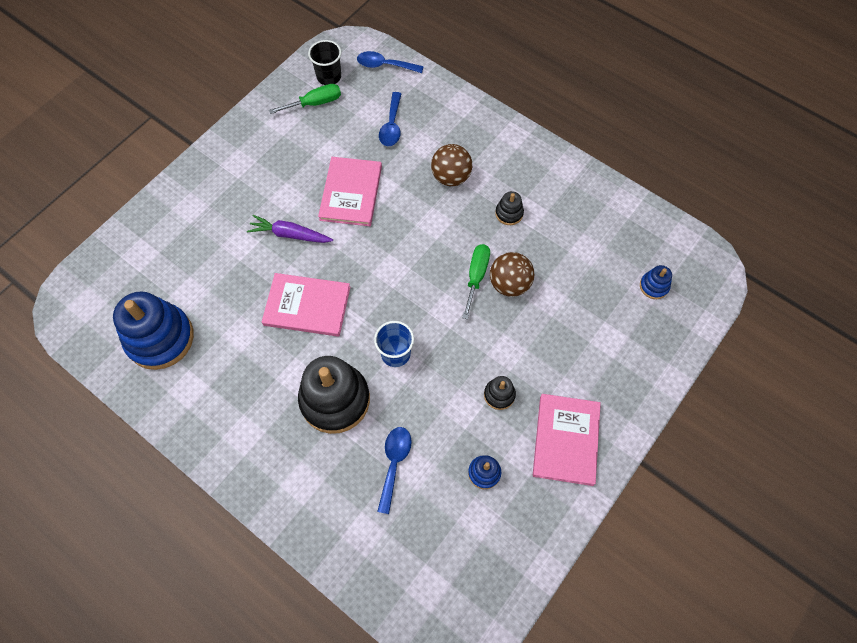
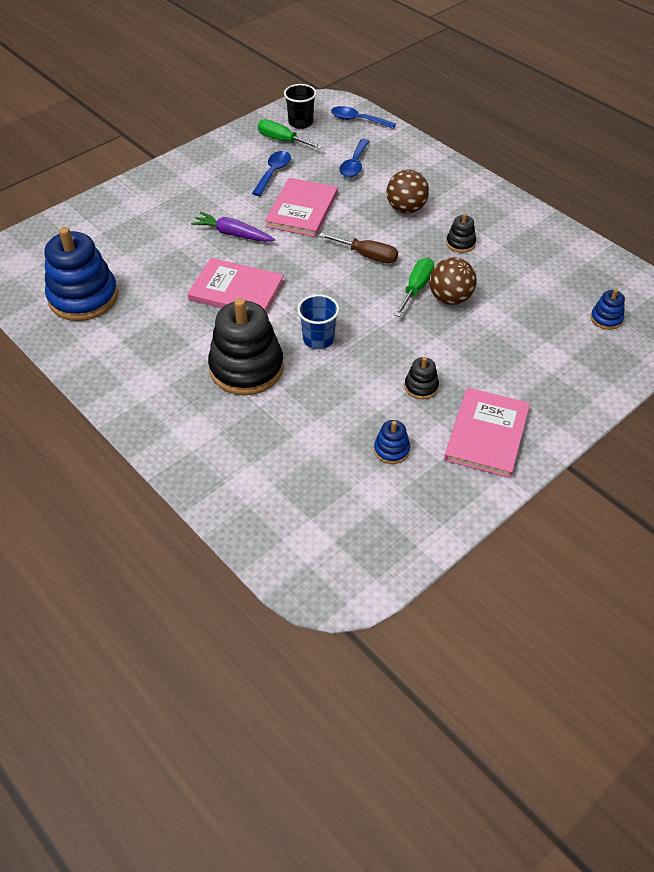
camera: 10 degrees right, 15 degrees down
green screwdriver [269,84,341,114] -> green screwdriver turned 135 degrees counterclockwise [258,119,323,149]
blue spoon [377,427,412,514] -> blue spoon moved to [252,151,291,196]
none -> brown screwdriver [319,233,398,264]

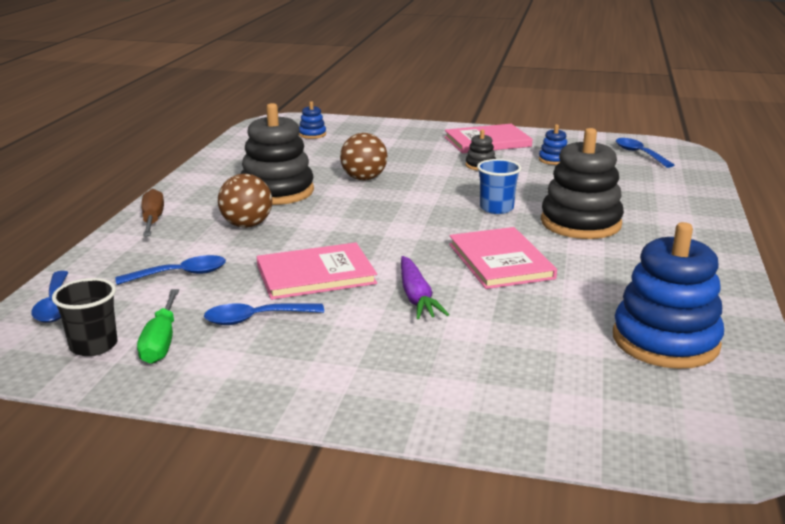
camera: 125 degrees left, 25 degrees down
brown screwdriver [319,233,398,264] -> brown screwdriver moved to [142,189,164,236]
green screwdriver [394,258,434,317] -> none
black stacking toy [446,213,476,253] -> black stacking toy [240,103,314,205], size x2.23
none -> blue spoon [616,138,674,168]

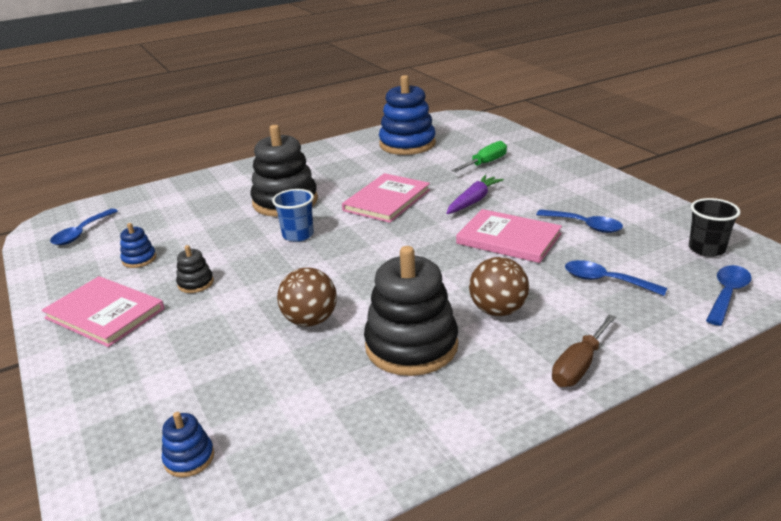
camera: 130 degrees left, 5 degrees up
green screwdriver [137,289,179,364] -> green screwdriver moved to [452,141,507,172]

